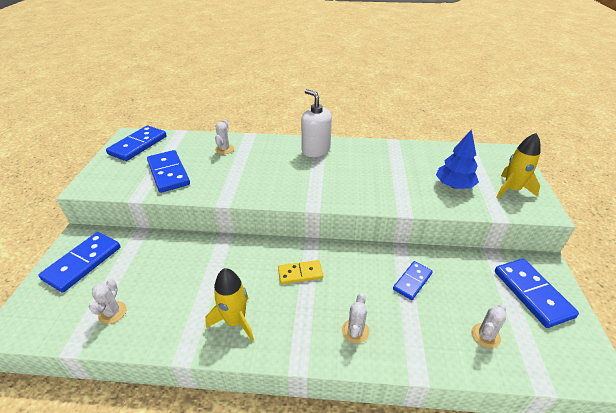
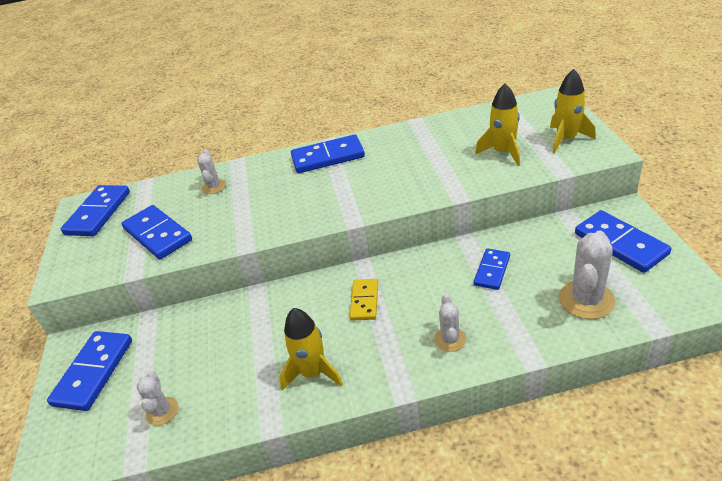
camera: 10 degrees left, 0 degrees up
yellow domino [278,260,323,284] -> yellow domino turned 60 degrees counterclockwise [350,279,378,321]
white soap dispenser [301,89,332,157] -> blue domino [291,135,365,173]
blue tree [436,129,479,189] -> yellow rocket [475,83,520,166]
white cactus [471,304,506,348] -> white cactus [559,230,615,319], size x1.72

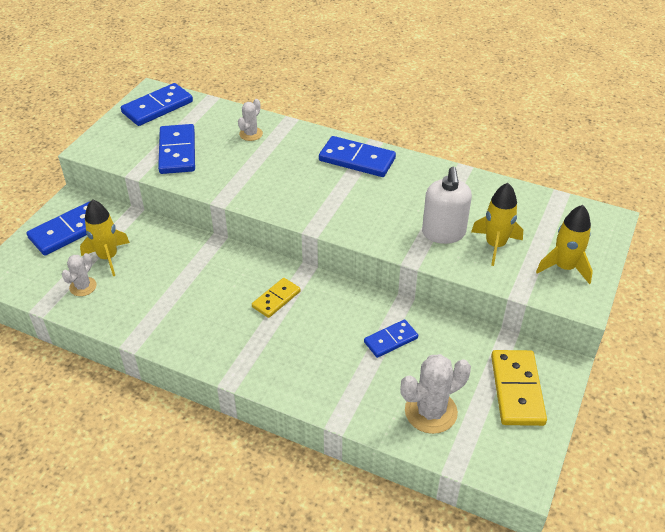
camera: 30 degrees right, 5 degrees up
yellow rocket [280,308,343,391] -> yellow rocket moved to [80,199,130,276]
white cactus [434,294,466,352] -> none
blue domino [575,210,671,273] -> yellow domino [491,350,547,426]
none -> white soap dispenser [422,167,472,244]

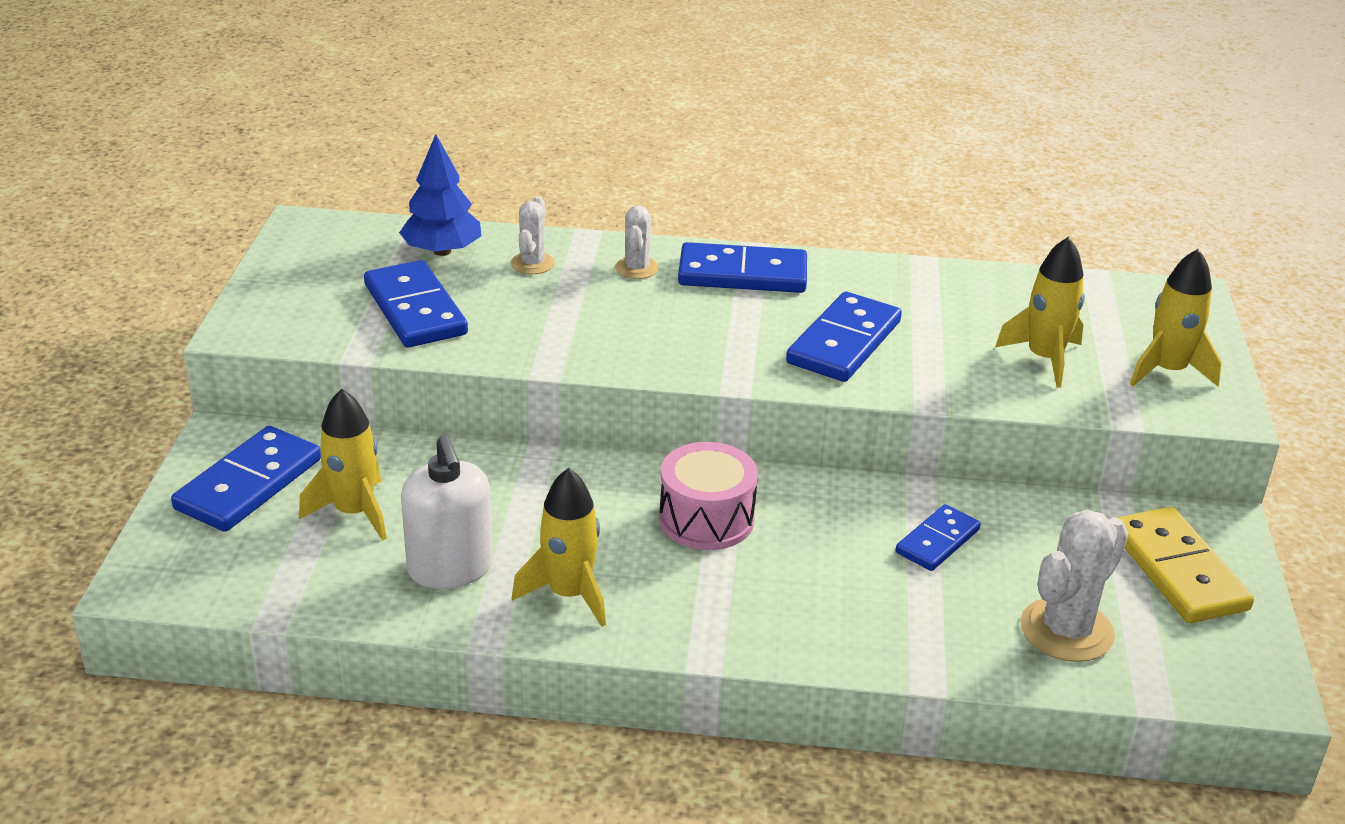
camera: 20 degrees left, 10 degrees down
white cactus [62,253,97,296] -> white cactus moved to [615,206,659,279]
blue domino [121,83,193,126] -> blue domino moved to [786,292,902,382]
yellow domino [252,278,301,318] -> pink drum [659,442,758,550]
white soap dispenser [422,167,472,244] -> white soap dispenser moved to [401,435,493,589]
none -> blue tree [399,134,481,256]
none -> yellow rocket [512,468,606,627]

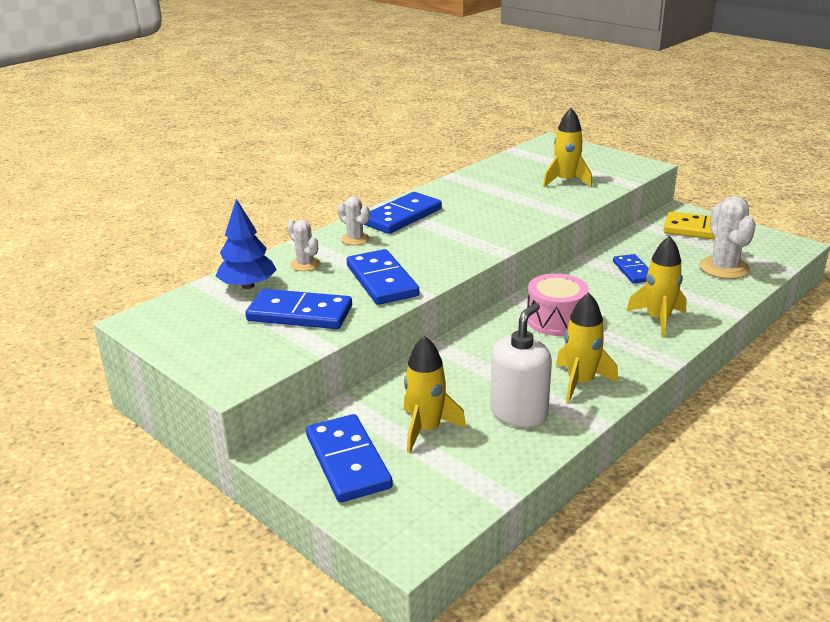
camera: 50 degrees left, 5 degrees down
white soap dispenser [401,435,493,589] -> white soap dispenser turned 75 degrees counterclockwise [490,303,552,427]
blue domino [786,292,902,382] -> blue domino moved to [347,249,419,305]
yellow rocket [1130,249,1222,387] -> yellow rocket moved to [627,236,687,337]

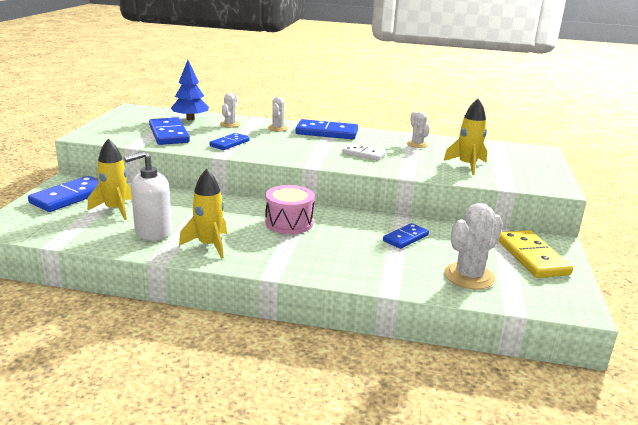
camera: 55 degrees right, 5 degrees down
blue domino [347,249,419,305] -> blue domino [209,133,250,150], size x0.61
white soap dispenser [490,303,552,427] -> white soap dispenser turned 150 degrees clockwise [124,151,172,241]
yellow rocket [627,236,687,337] -> none
none -> white domino [342,144,386,161]
none -> white cactus [407,112,430,148]

